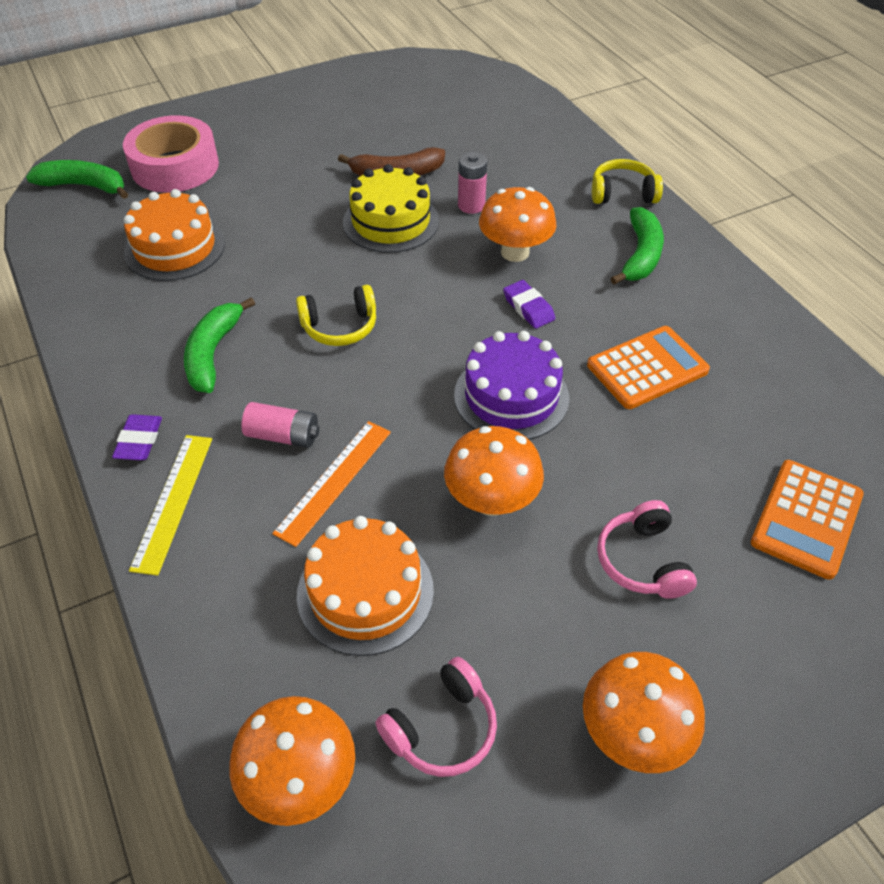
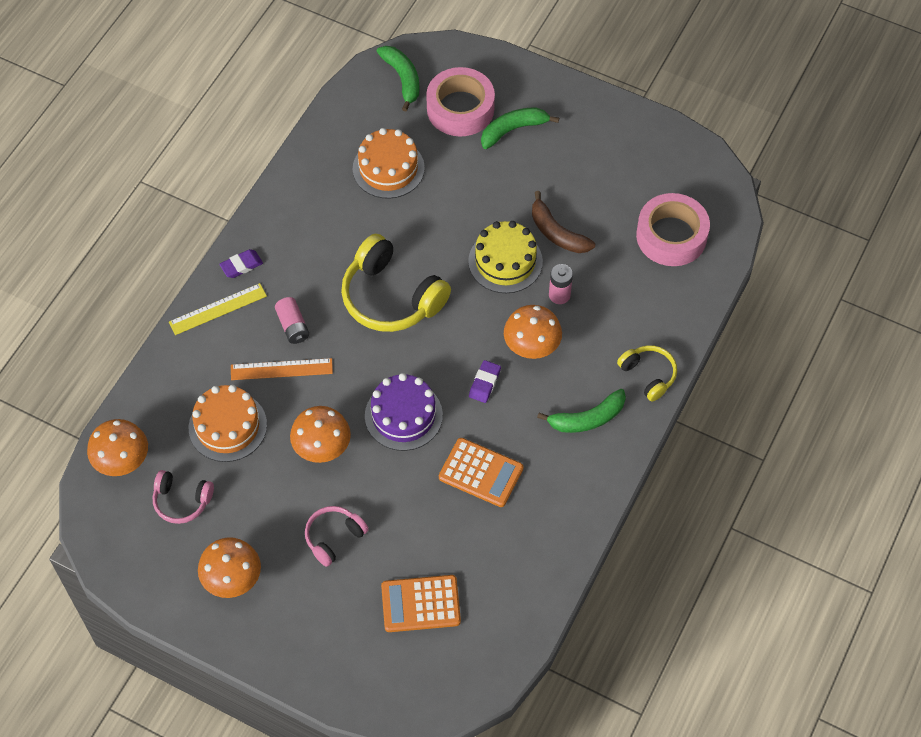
camera: 55 degrees right, 10 degrees up
green banana [184,297,255,393] -> green banana moved to [481,108,559,149]
yellow headphones [296,285,376,346] -> yellow headphones [341,234,451,332], size x1.84
none -> pink tape [636,193,710,266]

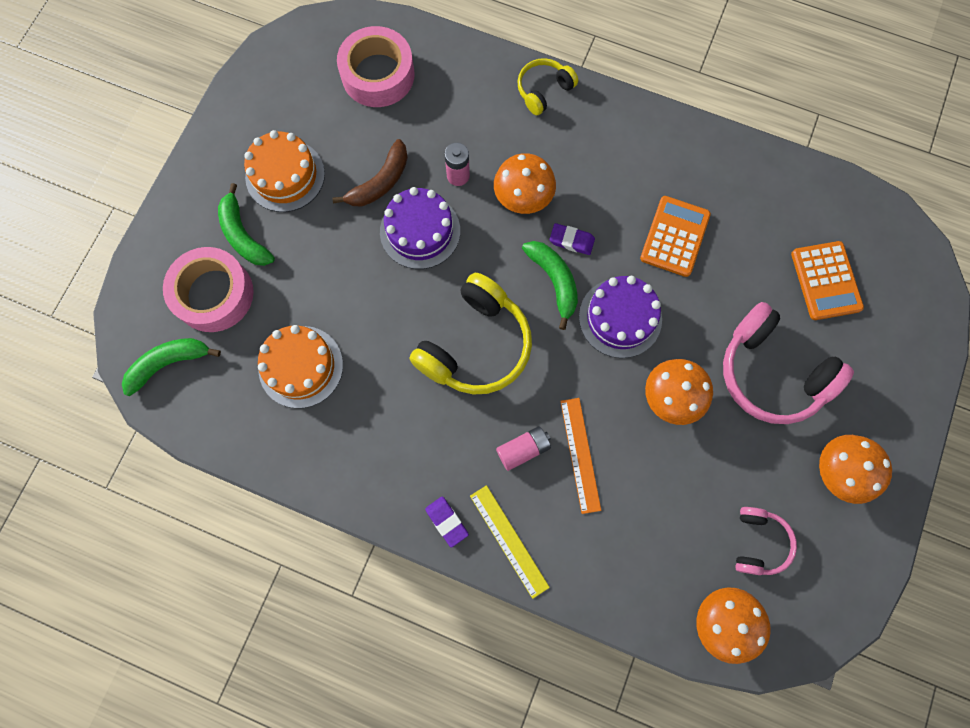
camera: 95 degrees left, 15 degrees up
orange cake [189,385,267,462] -> orange cake moved to [244,130,325,212]
pink headphones [305,506,369,567] -> pink headphones [723,302,854,424], size x1.84
yellow cake [468,221,543,293] -> purple cake [380,187,460,269]
green banana [537,389,626,433] -> green banana moved to [522,241,578,330]

